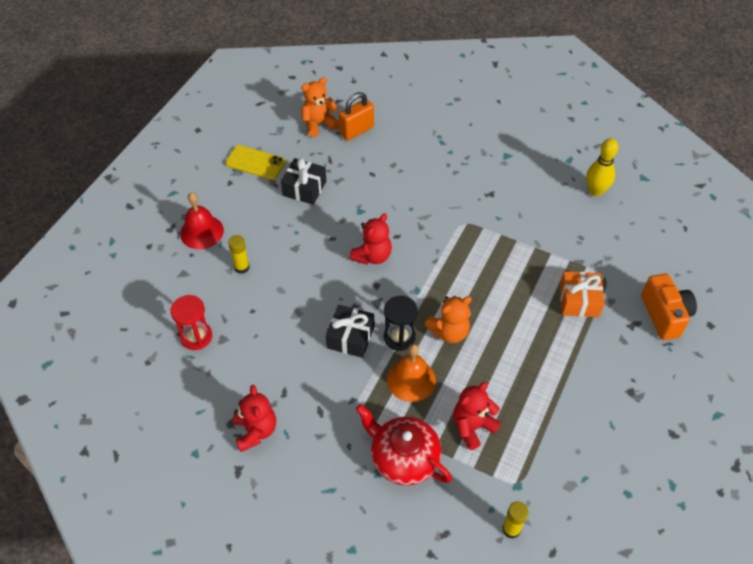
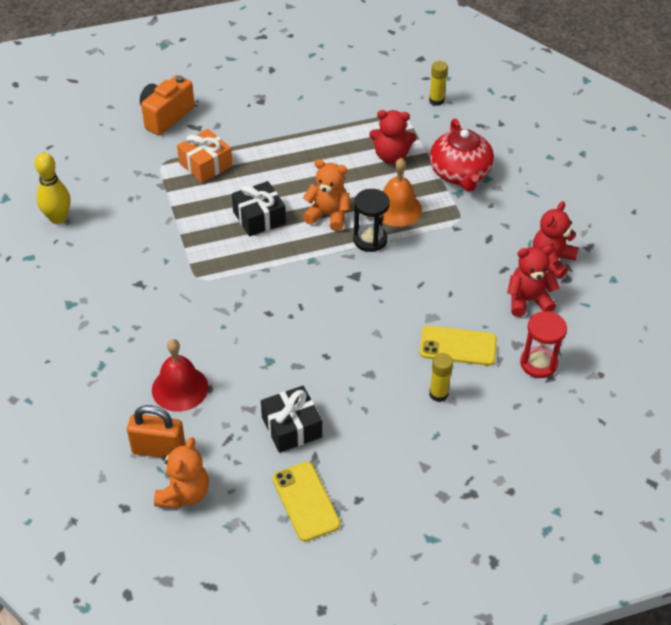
camera: 135 degrees left, 5 degrees down
red bell [180,192,224,249] -> red bell moved to [152,339,208,412]
orange teddy bear [301,78,339,137] -> orange teddy bear turned 90 degrees counterclockwise [154,437,209,508]
black gift [326,305,374,358] -> black gift moved to [232,181,286,237]
red teddy bear [349,213,392,265] -> red teddy bear moved to [507,246,560,317]
none -> yellow phone [420,326,497,366]

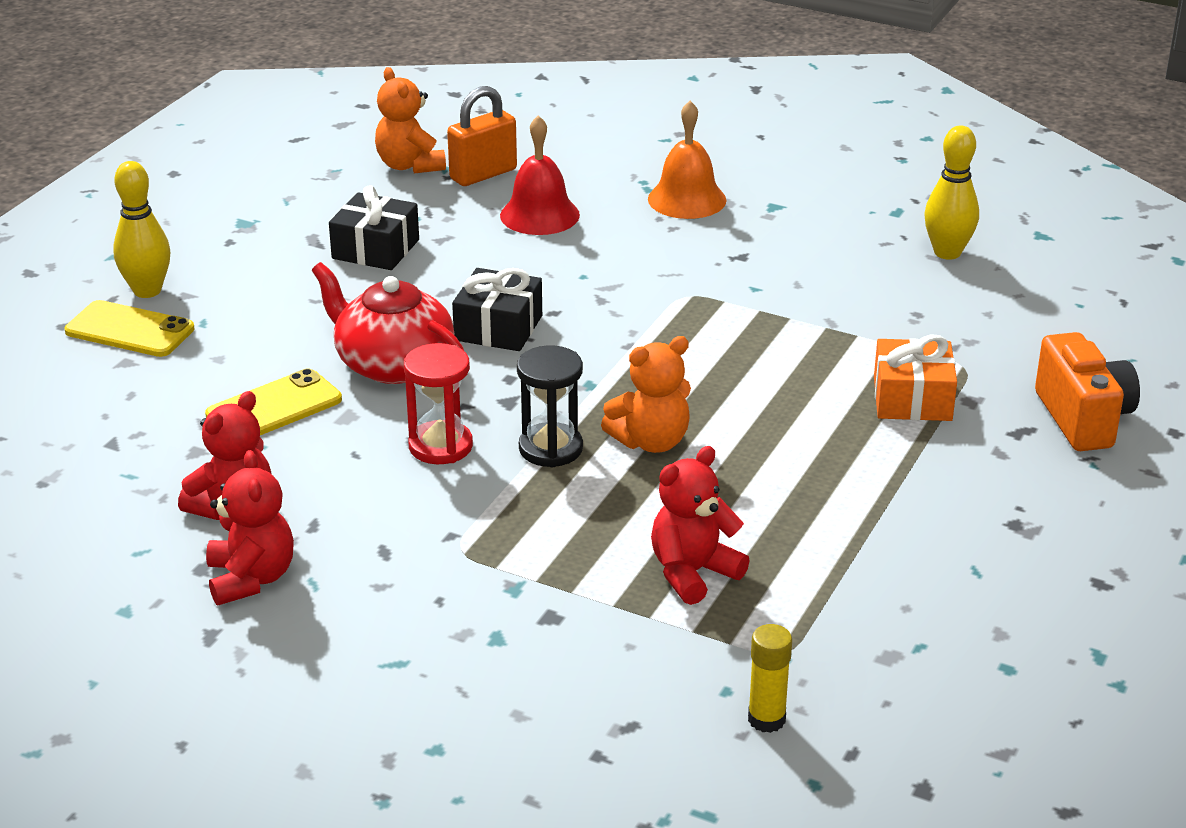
camera: 135 degrees right, 15 degrees down
black gift [232,181,286,237] -> black gift moved to [452,268,542,351]
yellow phone [272,462,341,542] -> yellow phone moved to [65,300,195,357]
orange bell [382,158,422,227] -> orange bell moved to [648,101,726,219]
yellow glue stick [429,353,453,402] -> none
red teapot [430,119,494,191] -> red teapot moved to [312,262,464,384]
red hourglass [520,311,567,378] -> red hourglass moved to [404,343,473,464]
none -> yellow bowling pin [113,161,170,298]

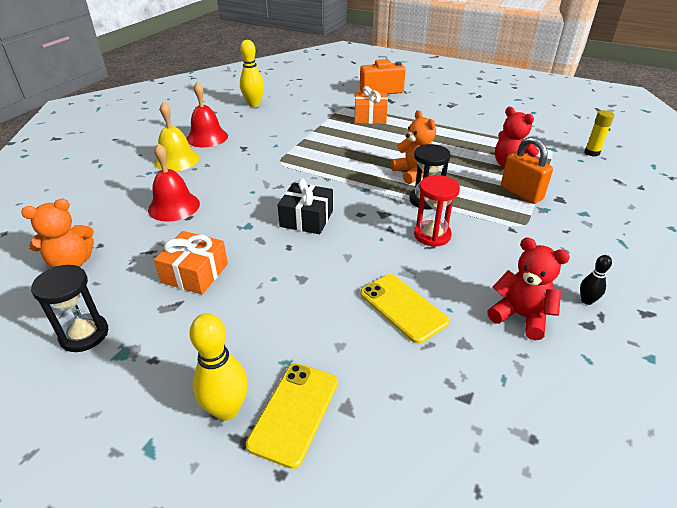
camera: 90 degrees left, 5 degrees up
red teddy bear [206,450,294,605] -> black bowling pin [580,255,612,305]
red teapot [312,262,464,384] -> none
black gift [329,185,419,270] -> orange gift [154,231,228,294]
orange padlock [447,86,517,186] -> orange padlock moved to [501,137,553,204]
orange bell [648,101,726,219] -> yellow bell [154,102,199,171]
none -> black hourglass [31,265,108,352]
none -> red bell [187,82,228,148]

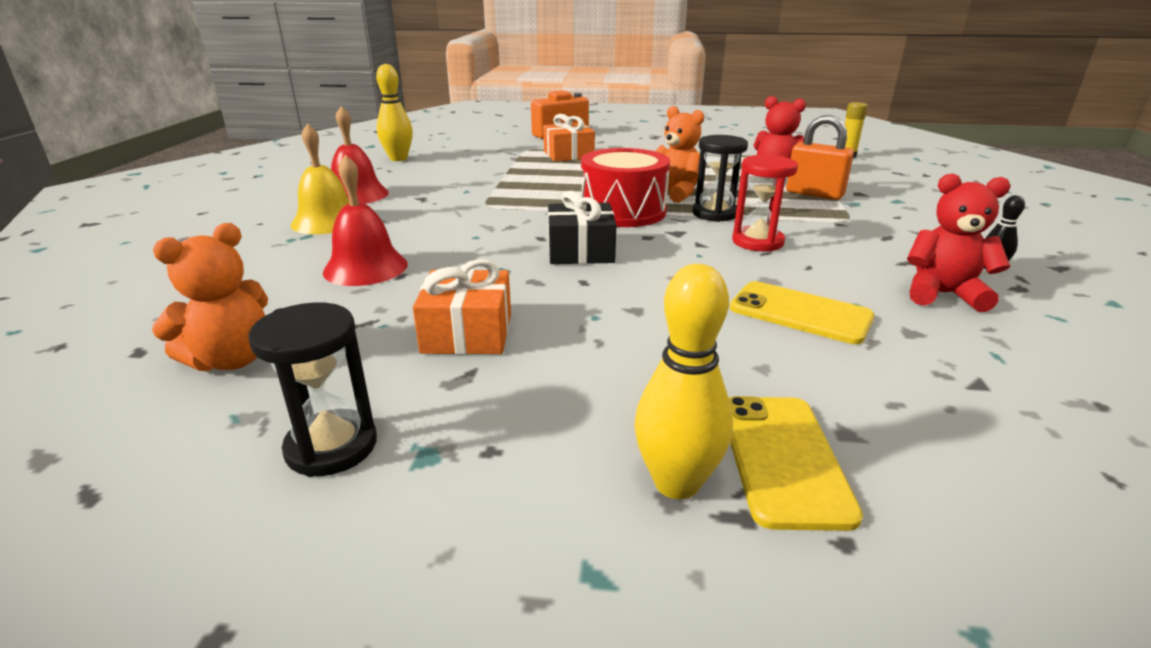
camera: 20 degrees left, 10 degrees down
none -> red drum [581,148,670,227]

